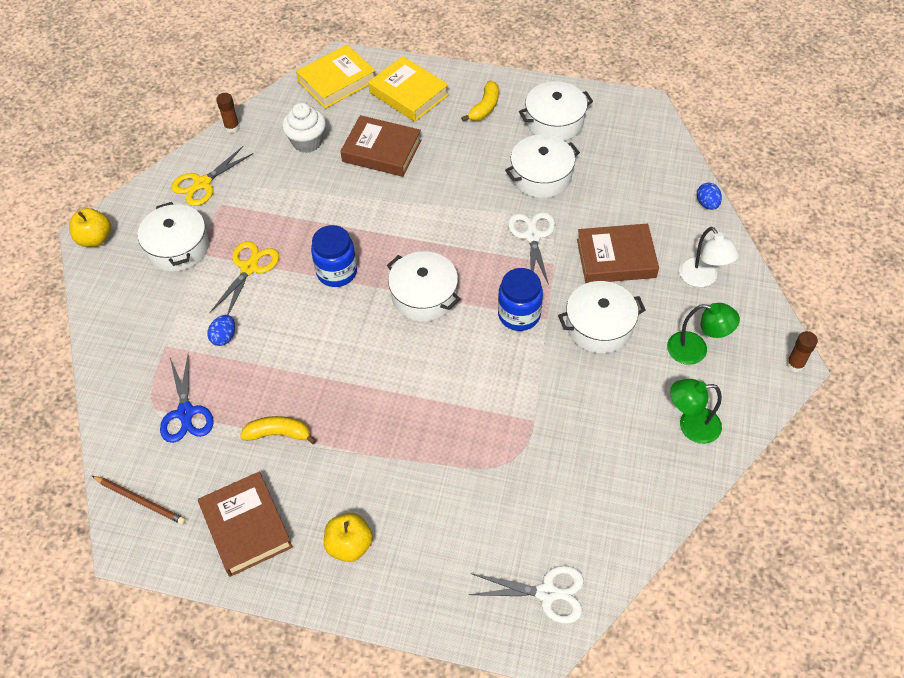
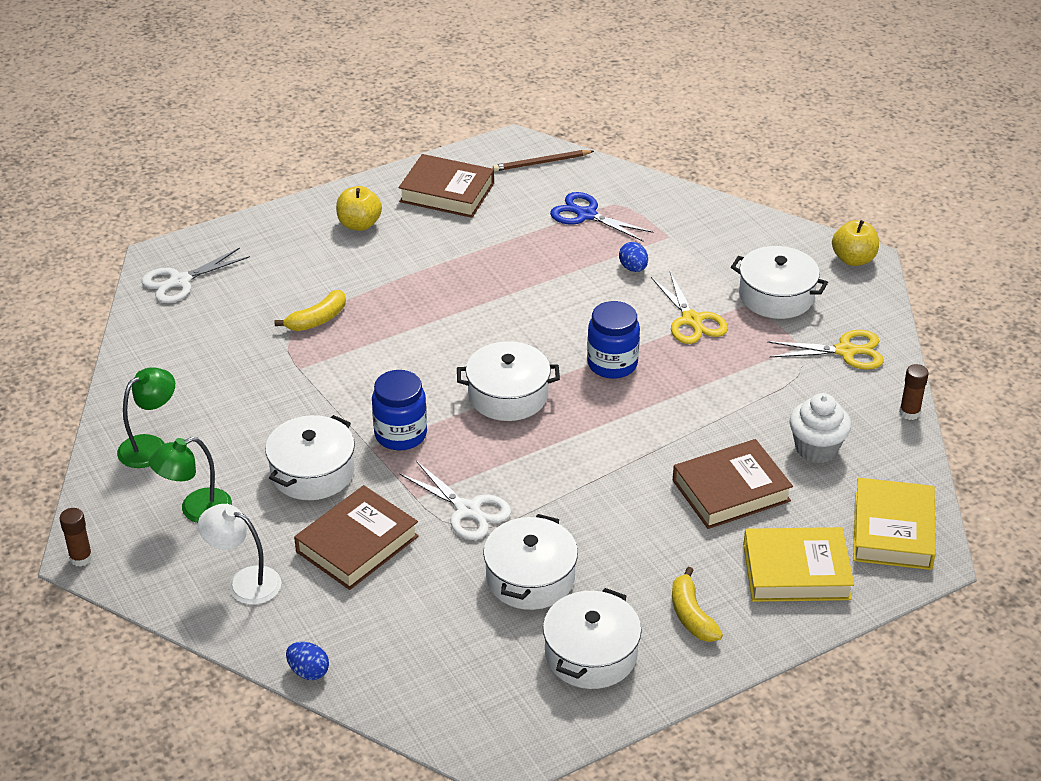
camera: 135 degrees right, 15 degrees down
yellow scissors [171,146,253,206] -> yellow scissors turned 90 degrees clockwise [767,330,884,370]
yellow banana [240,416,316,444] -> yellow banana moved to [275,290,346,331]

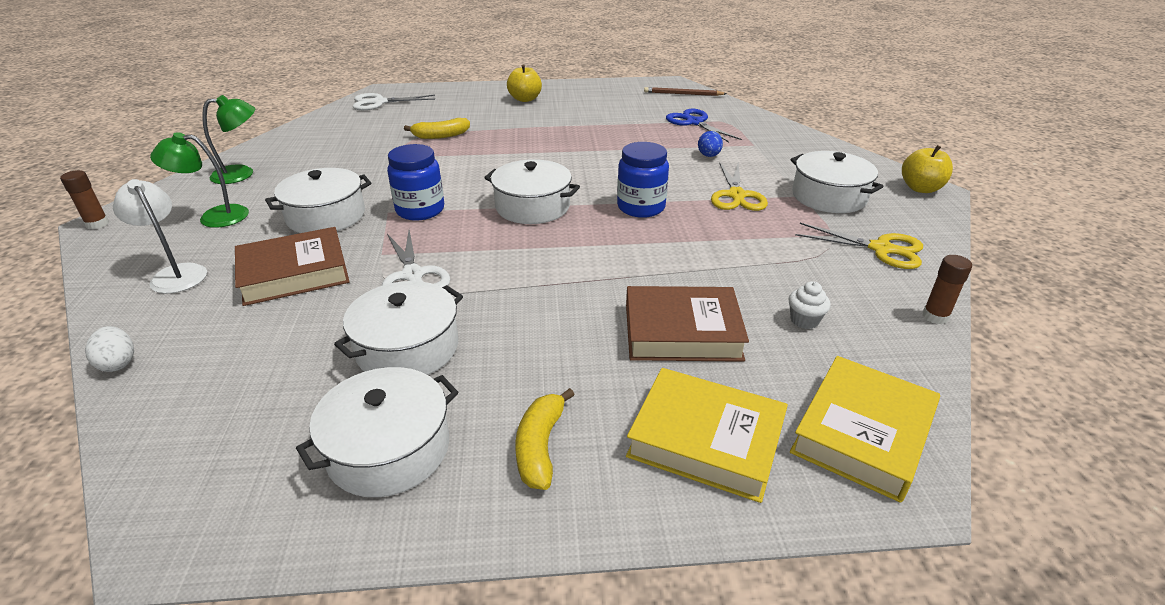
camera: 25 degrees right, 5 degrees down
blue egg [286,642,329,680] -> white egg [85,326,134,372]
brown book [399,154,494,218] -> none
white cupcake [790,393,851,463] -> white cupcake [789,281,831,329], size x0.56

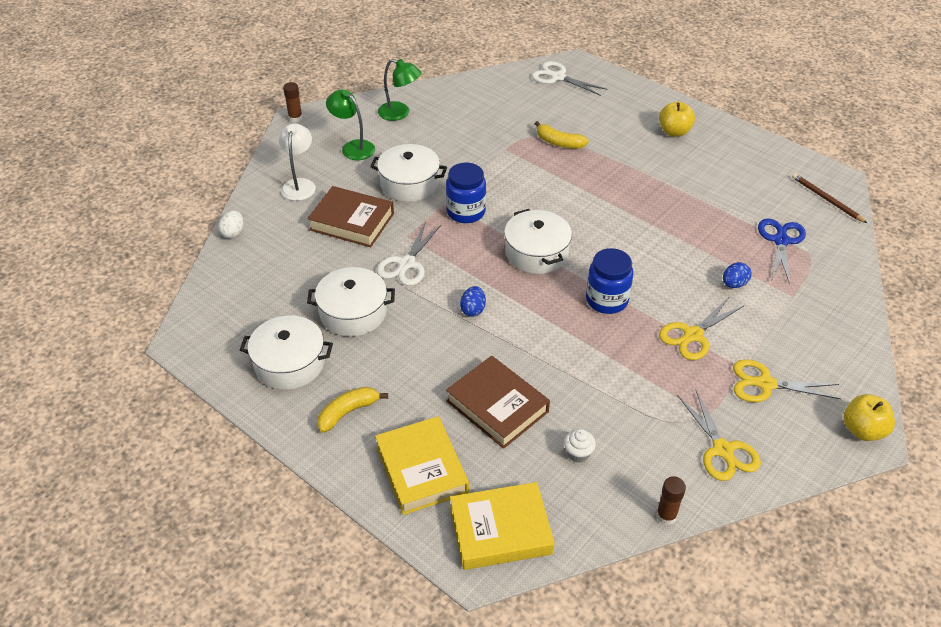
camera: 45 degrees right, 10 degrees up
white pot [790,151,884,213] -> yellow scissors [733,359,841,402]
none -> blue egg [460,286,486,317]

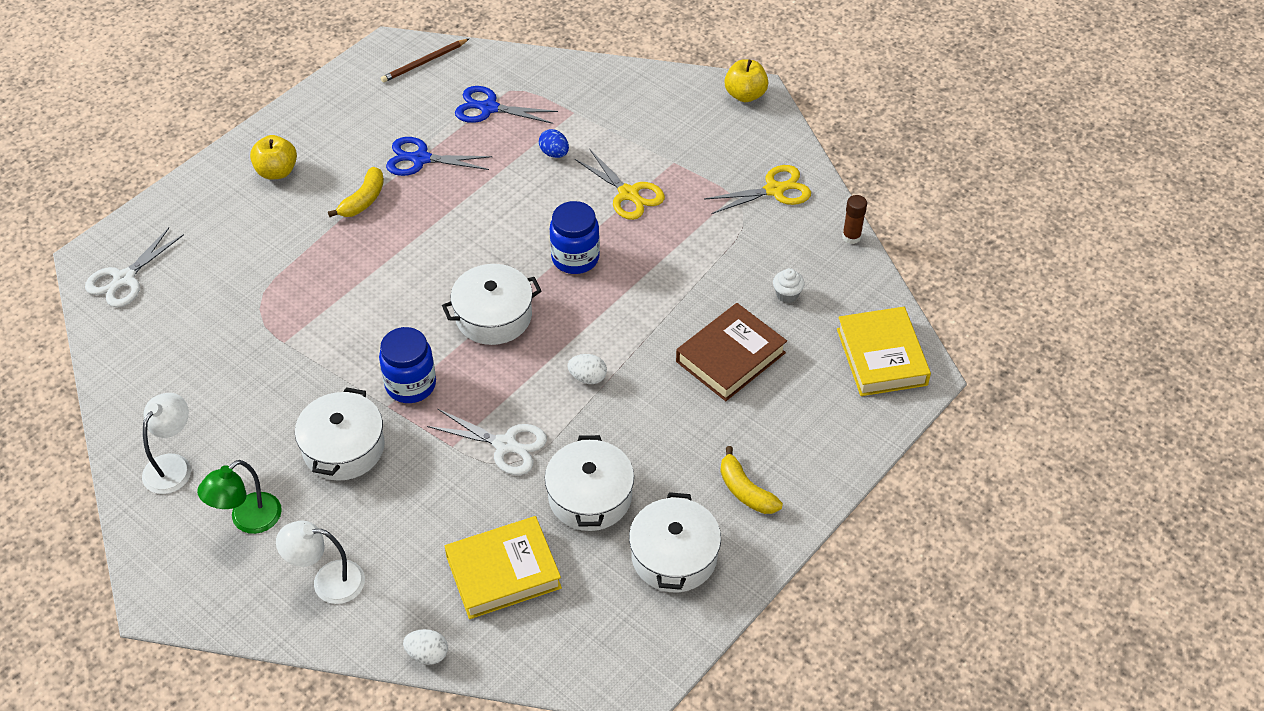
camera: 90 degrees left, 5 degrees up
brown glue stick [283,82,303,123] -> none
brown book [307,186,394,247] -> none
yellow book [375,416,469,515] -> yellow book moved to [445,516,562,619]
green lamp [378,59,421,121] -> white lamp [142,393,191,494]
blue egg [460,286,486,317] -> white egg [568,354,607,384]
yellow banana [535,121,589,149] -> yellow banana moved to [328,167,384,217]
yellow scissors [733,359,841,402] -> none
none -> blue scissors [386,137,492,176]

